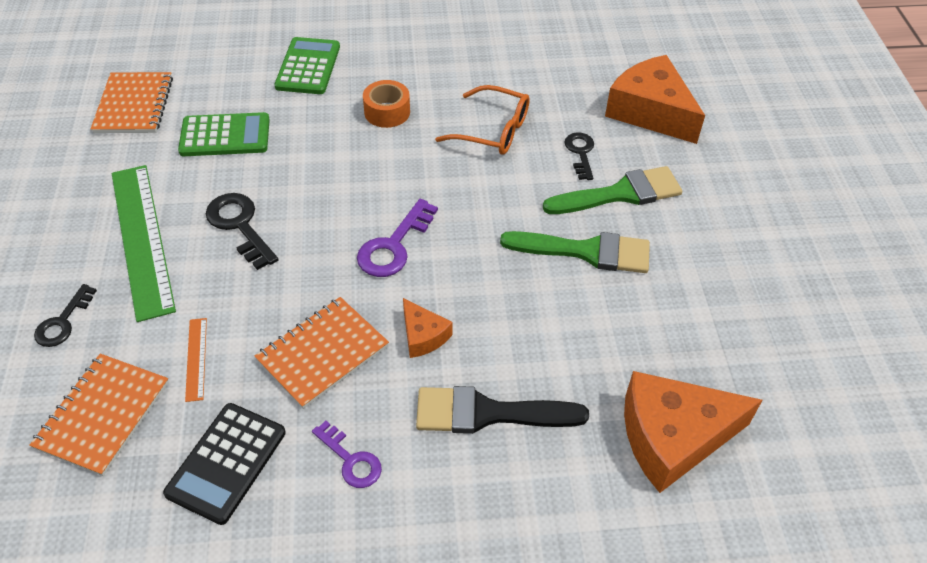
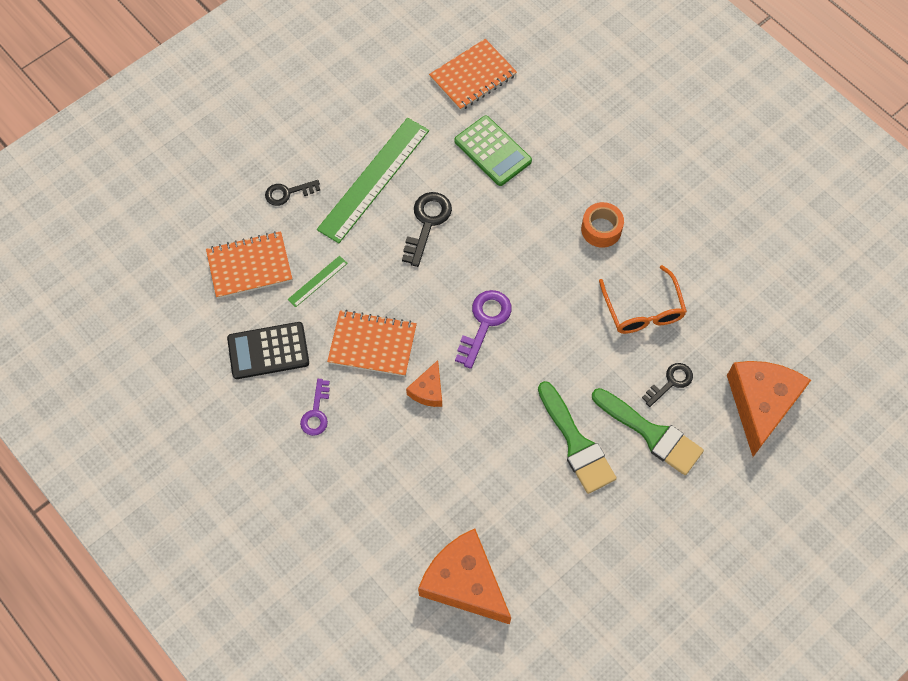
camera: 55 degrees right, 15 degrees up
orange ruler [185,318,207,402] -> green ruler [288,256,348,307]
green calculator [274,37,340,94] -> none
purple key [357,199,438,277] -> purple key turned 120 degrees clockwise [455,290,512,369]
black brush [416,386,589,434] -> none

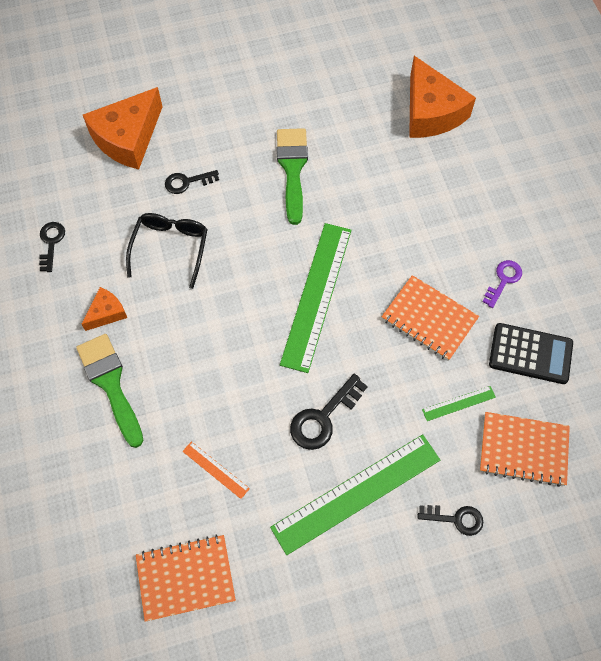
camera: 155 degrees left, 0 degrees up
orange cheese [406,360,442,407] -> orange cheese moved to [81,287,127,331]
green calculator [454,116,532,186] -> orange ruler [183,441,250,499]
purple key [455,290,512,369] -> green ruler [280,223,351,373]
orange tape [581,202,624,248] -> none
green brush [592,388,704,475] -> green brush moved to [76,334,143,448]
orange glasses [599,265,687,334] -> black glasses [126,213,208,289]
none -> black key [39,222,65,272]

